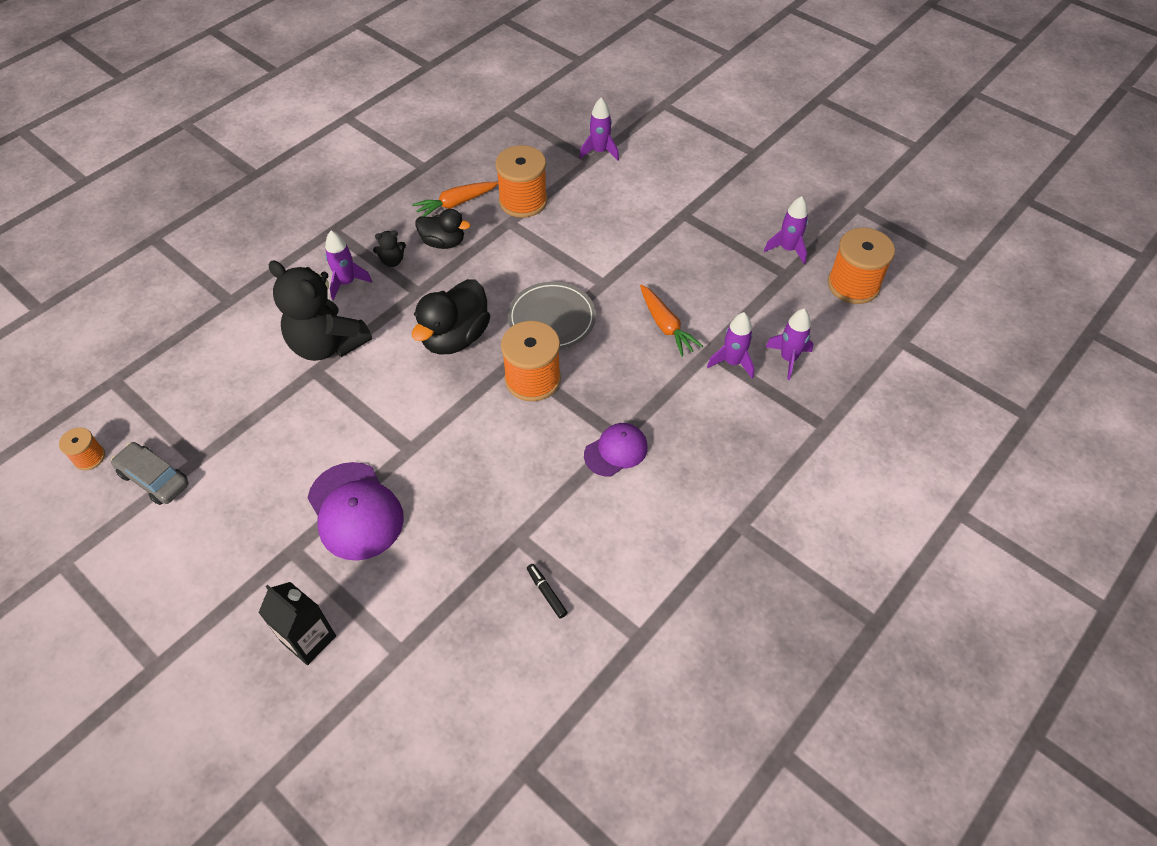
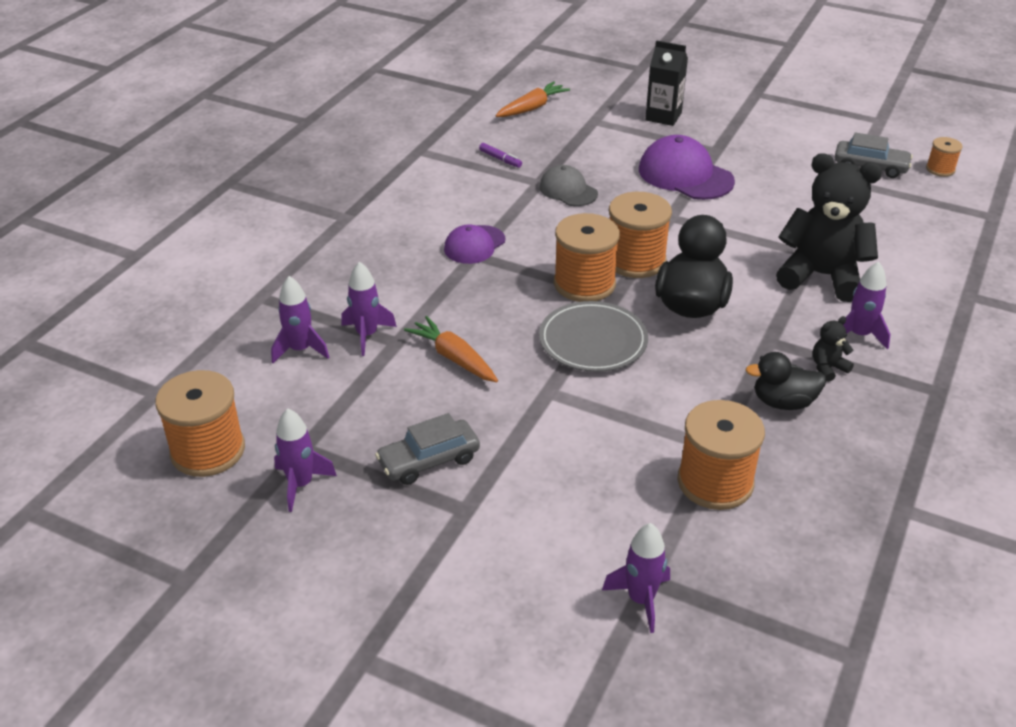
camera: 165 degrees right, 15 degrees down
orange carrot [412,182,498,217] -> orange carrot moved to [495,81,570,117]
black marker [527,564,568,619] -> purple marker [479,143,522,168]
none -> grey car [375,413,480,485]
none -> grey cap [539,165,598,206]
none -> orange spool [609,192,672,278]

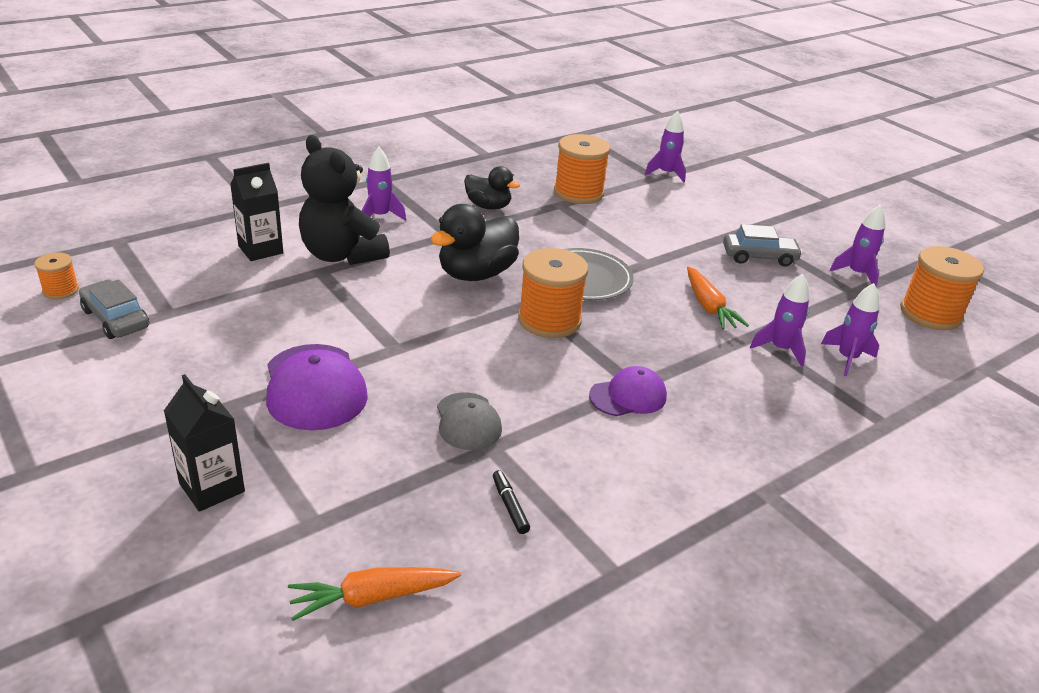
camera: 155 degrees left, 5 degrees down
purple marker [479,143,522,168] -> black marker [493,470,530,534]
orange spool [609,192,672,278] -> none
black teddy bear [813,316,854,382] -> none
none -> black carton [230,163,283,261]

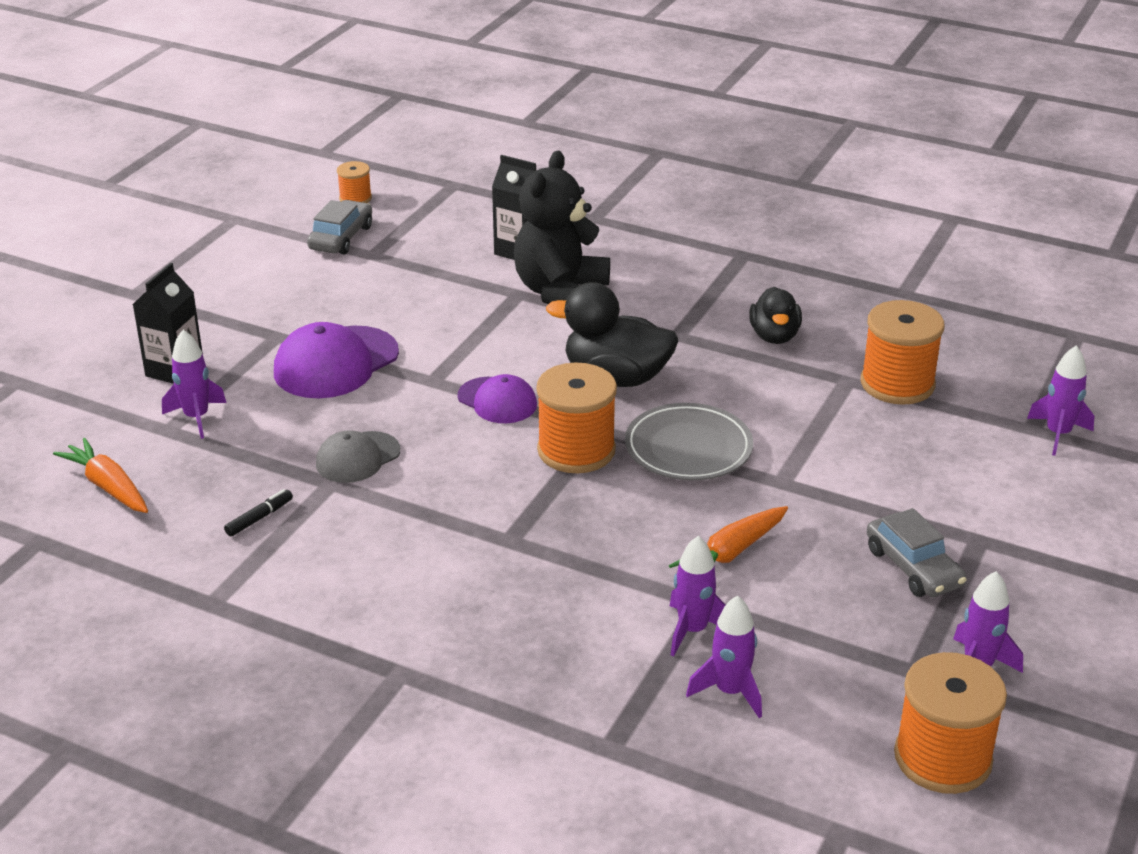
camera: 65 degrees right, 0 degrees up
purple rocket [362,147,406,221] -> purple rocket moved to [162,330,226,439]
purple cap [589,366,667,416] -> purple cap moved to [457,374,537,423]

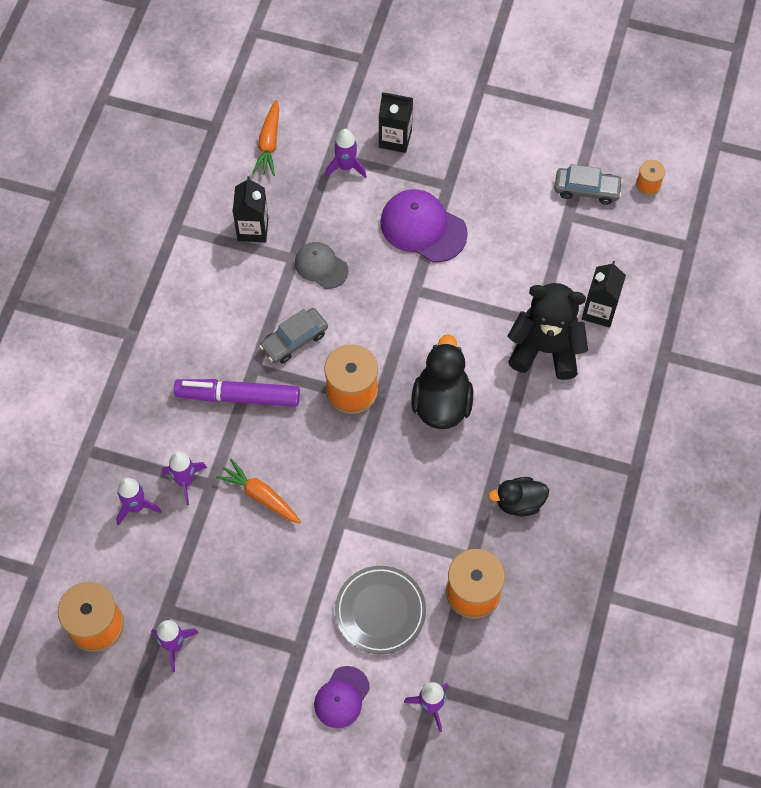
camera: 80 degrees right, 30 degrees up
orange carrot [53,438,148,513] -> orange carrot turned 150 degrees clockwise [252,100,279,176]
black marker [224,489,293,536] -> black carton [233,176,269,242]
purple cap [457,374,537,423] -> purple cap moved to [314,666,370,728]
grey plate [625,403,753,480] -> grey plate moved to [335,566,426,654]
grey car [867,508,967,597] -> grey car moved to [259,308,328,364]
none -> purple marker [174,379,300,407]

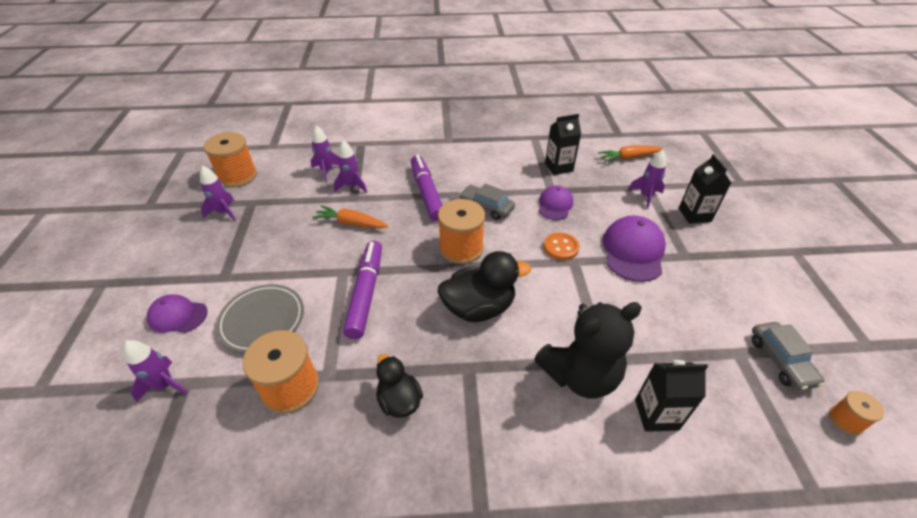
camera: 70 degrees right, 20 degrees down
orange carrot [216,458,301,524] -> orange carrot turned 90 degrees counterclockwise [313,205,388,228]
grey cap [295,242,348,289] -> purple cap [539,185,573,220]
black teddy bear [508,283,588,380] -> black teddy bear turned 75 degrees clockwise [534,302,642,399]
none -> purple marker [343,241,382,339]
none -> orange button [544,233,580,260]

